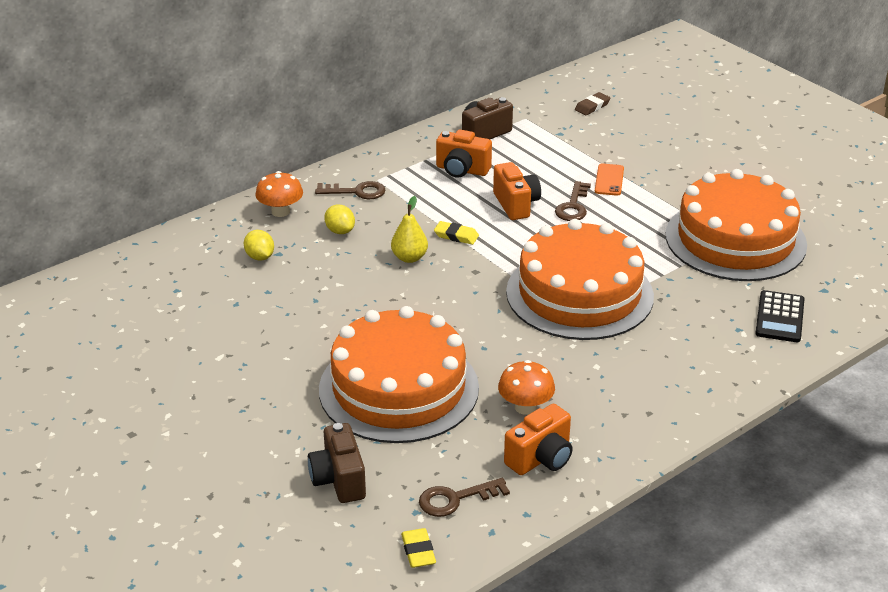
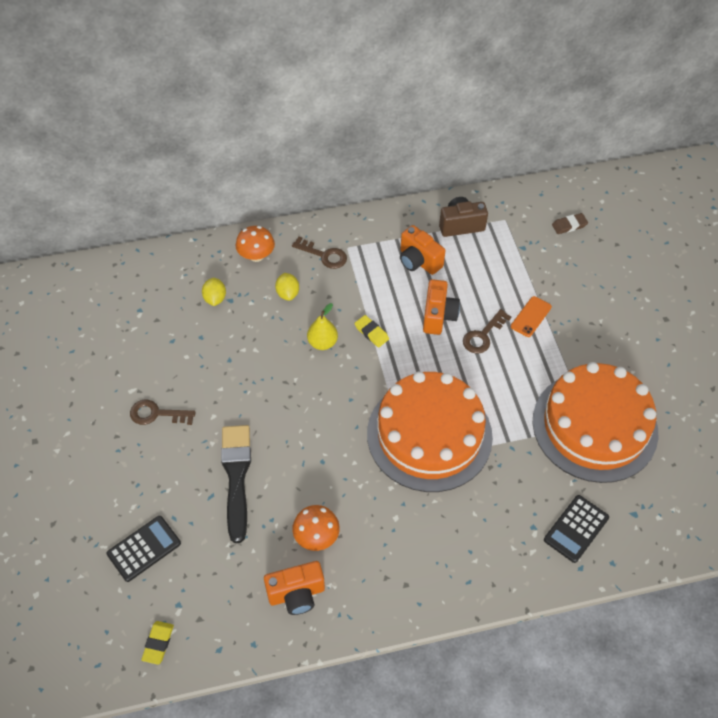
camera: 25 degrees right, 20 degrees up
brown camera [308,423,366,503] -> black calculator [107,516,181,582]
orange cake [319,306,479,443] -> black brush [221,425,251,543]
brown key [419,478,510,517] -> brown key moved to [130,400,195,425]

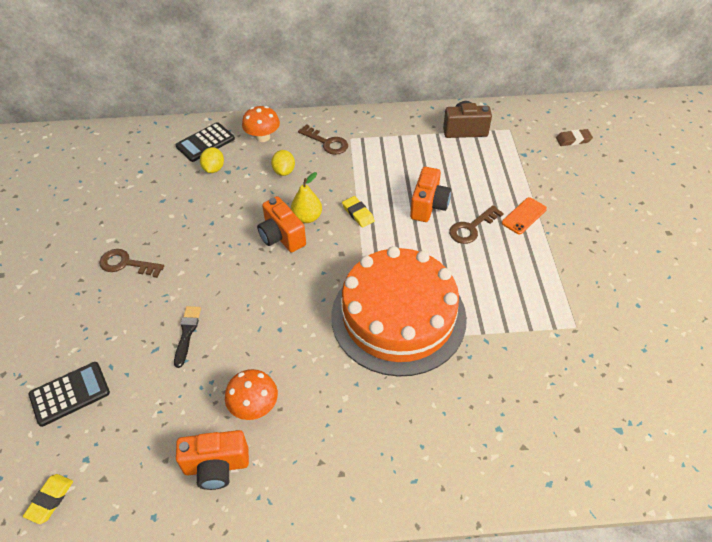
camera: 10 degrees right, 5 degrees down
black brush [221,425,251,543] -> black brush [174,306,201,368], size x0.52
orange camera [400,225,446,275] -> orange camera moved to [257,196,306,252]
orange cake [533,362,658,483] -> none
black calculator [544,495,609,563] -> black calculator moved to [175,122,235,162]

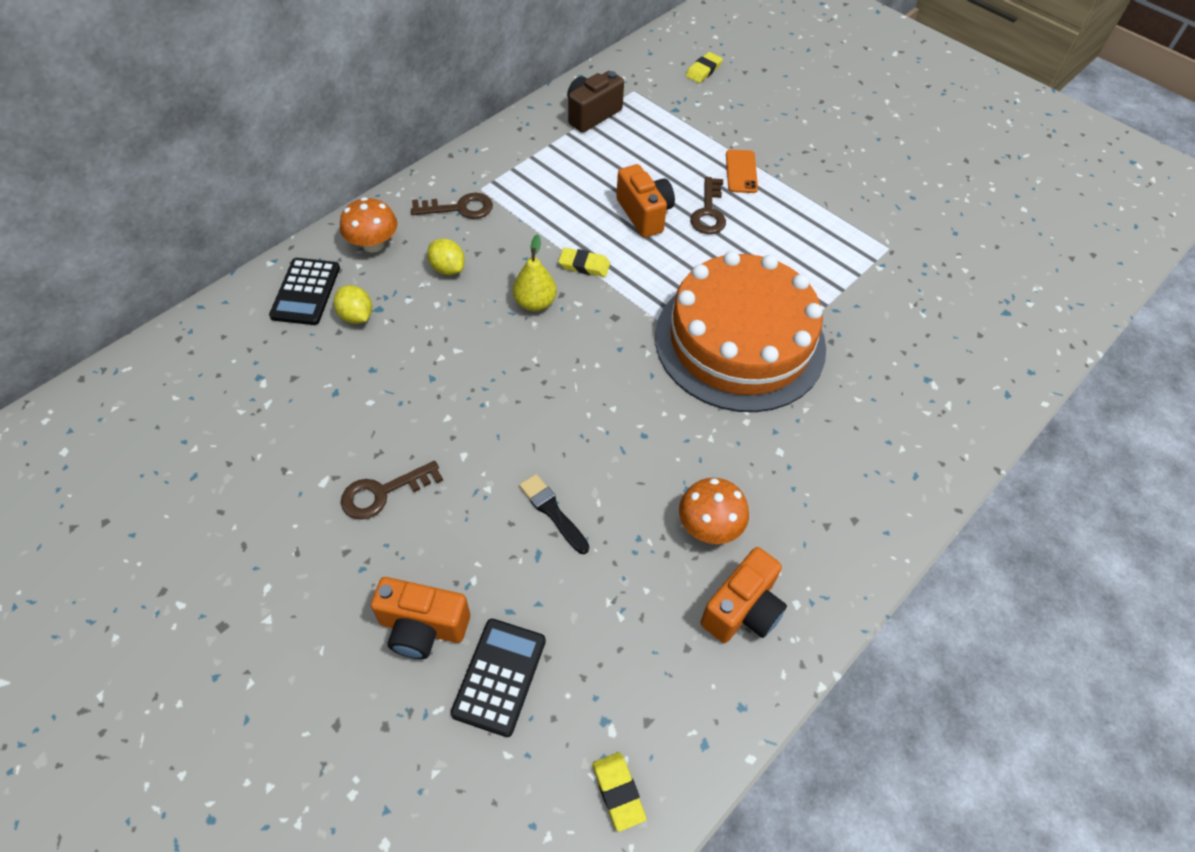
camera: 45 degrees left, 5 degrees up
orange camera [257,196,306,252] -> orange camera moved to [371,577,470,659]
brown eraser [556,129,593,146] -> yellow eraser [686,52,723,83]

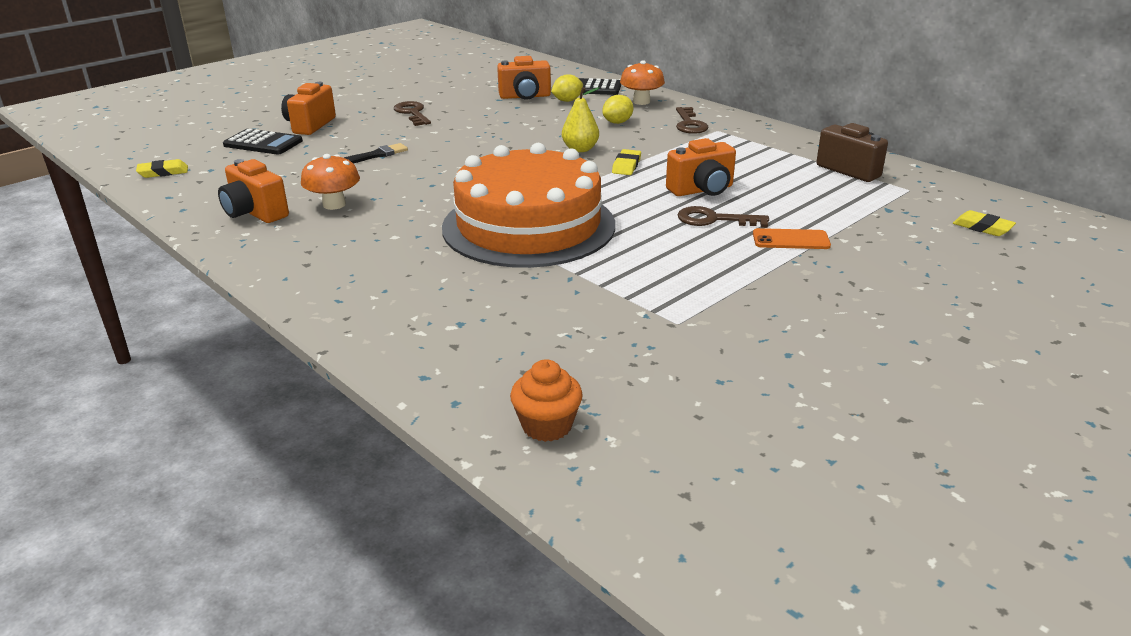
camera: 95 degrees right, 25 degrees down
none -> orange camera [497,56,551,100]
none -> orange cupcake [510,360,583,442]

